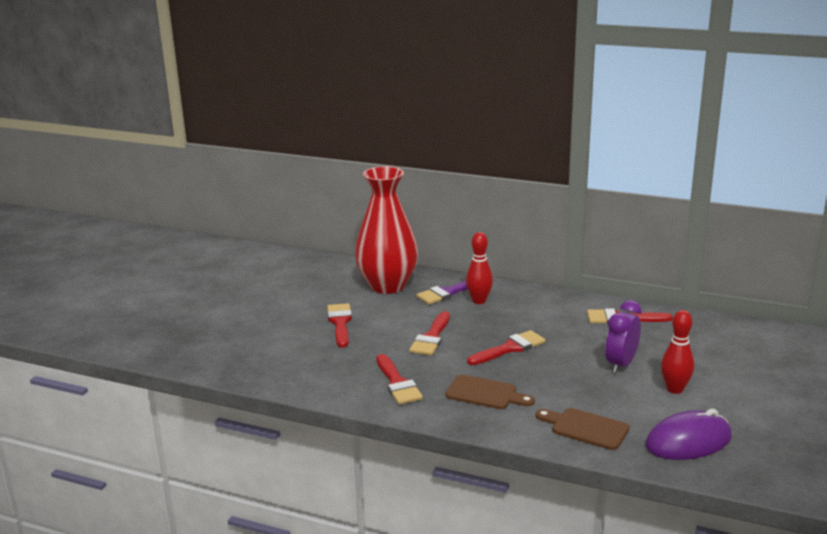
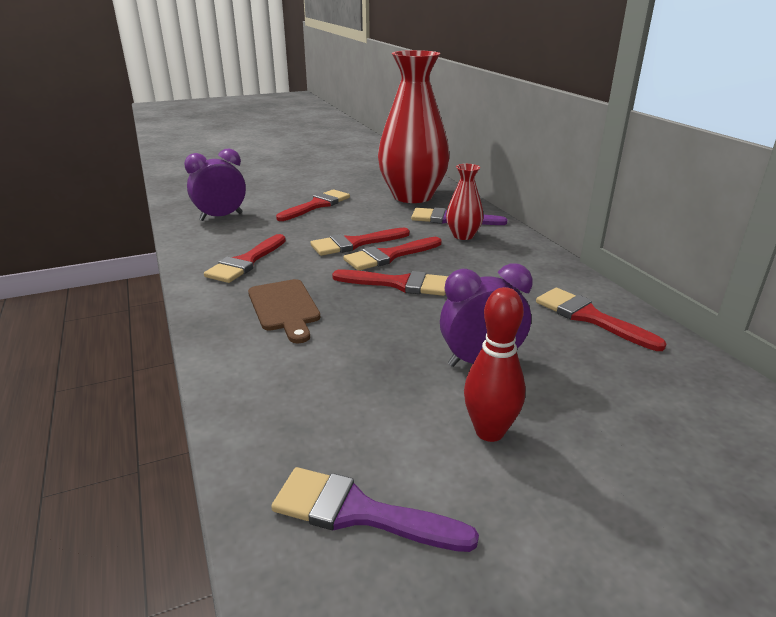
camera: 45 degrees right, 5 degrees up
red bowling pin [466,232,493,304] -> red vase [446,164,484,240]
brown cutting board [536,408,629,450] -> none
purple mouse [646,409,732,460] -> purple brush [271,467,479,552]
none -> purple clock [184,148,246,221]
none -> red brush [343,237,442,271]

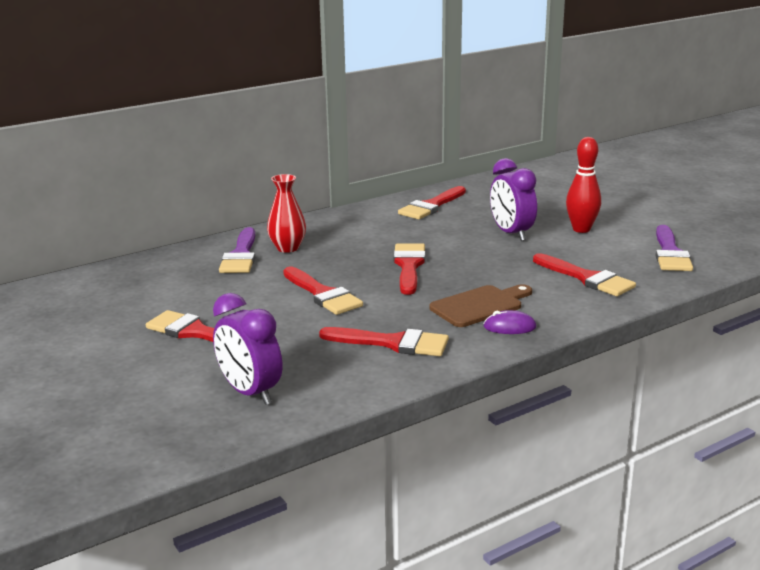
camera: 100 degrees left, 5 degrees down
red brush [343,237,442,271] -> red brush moved to [533,253,636,296]
red vase [378,50,450,203] -> none
none -> purple mouse [483,310,536,334]

